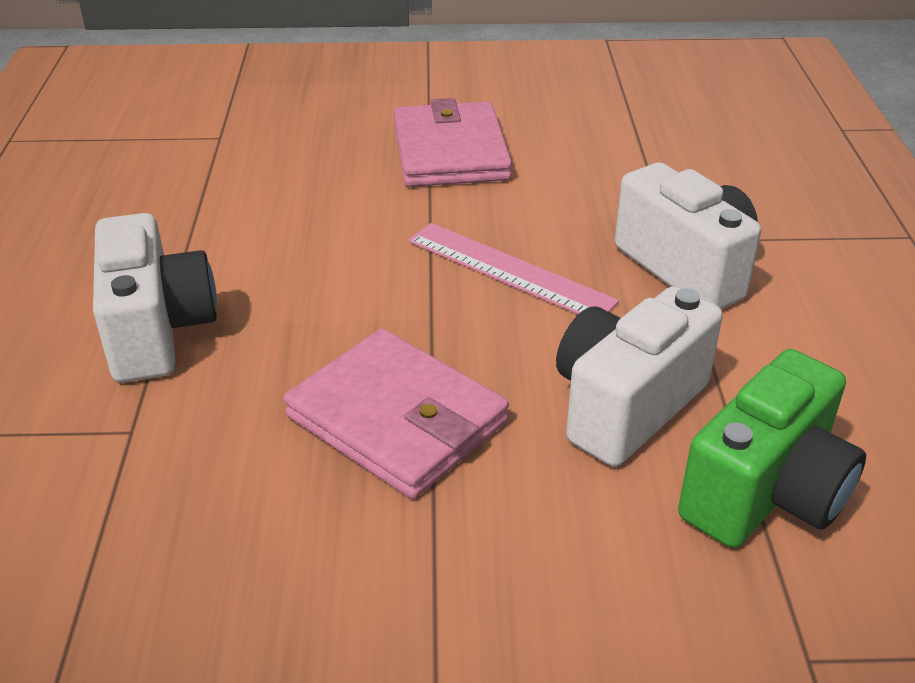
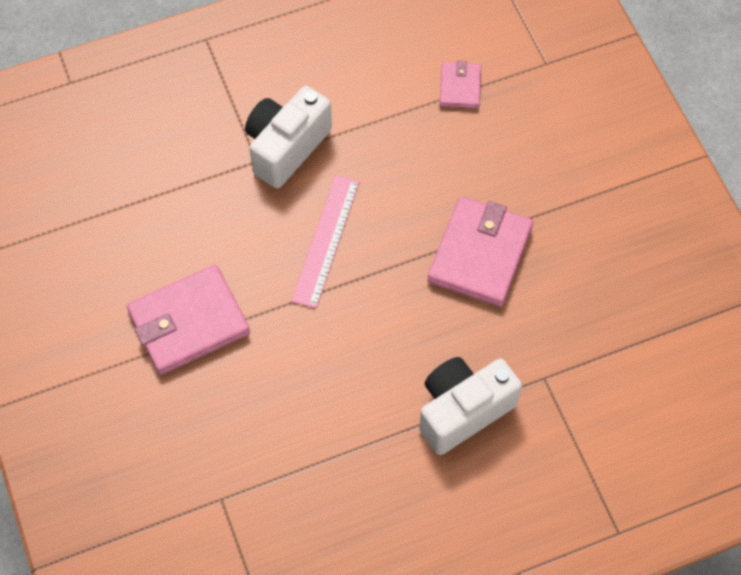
camera: 110 degrees left, 25 degrees up
white camera [556,286,723,467] -> none
green camera [678,349,866,548] -> pink wallet [440,61,481,109]

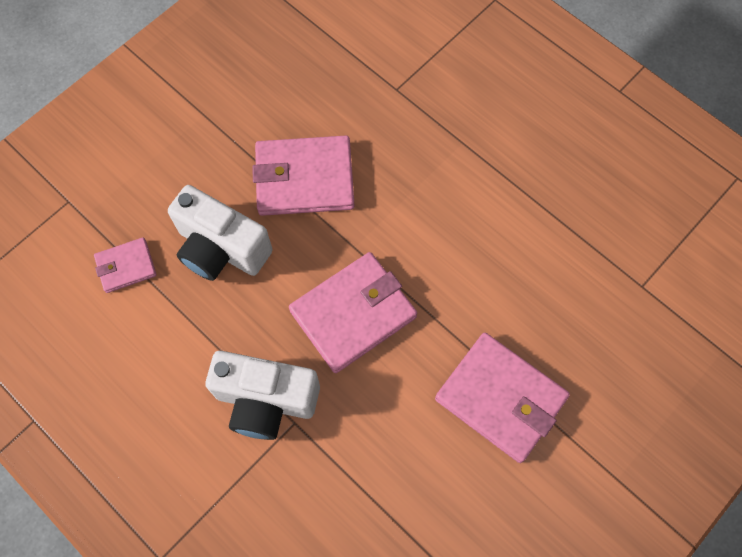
camera: 115 degrees left, 5 degrees up
pink ruler [291,175,360,308] -> pink wallet [289,252,417,373]
white camera [419,357,522,455] -> white camera moved to [168,185,273,281]

